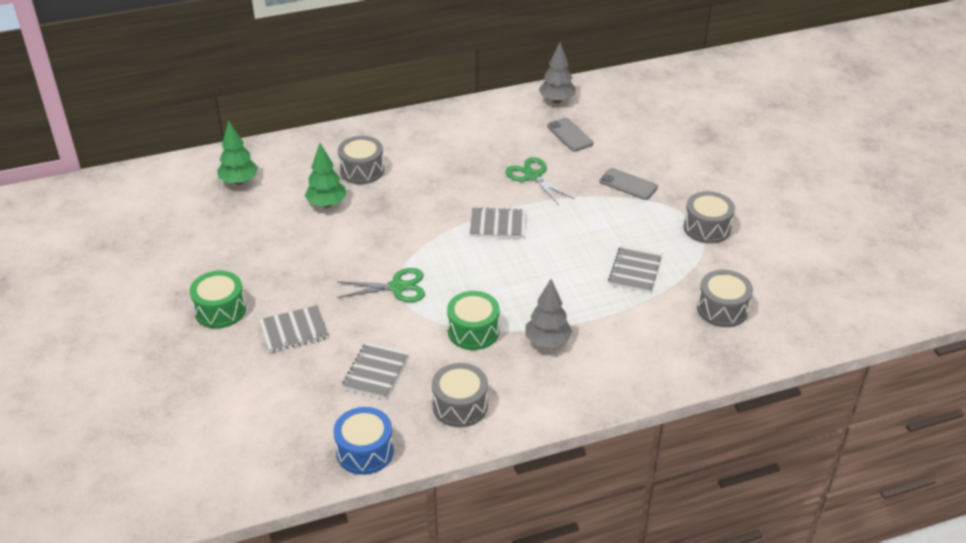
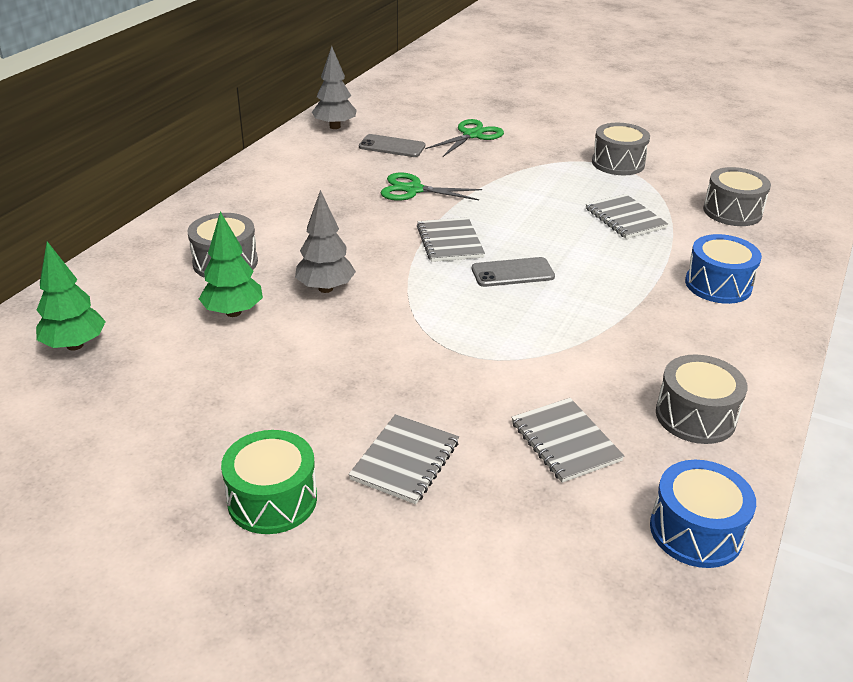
camera: 45 degrees left, 5 degrees down
green scissors [337,268,425,302] -> green scissors moved to [425,119,504,157]
green drum [447,291,500,350] -> none
grey notebook [470,207,526,239] -> grey notebook turned 60 degrees counterclockwise [417,217,485,262]
grey tree [525,279,572,348] -> grey tree moved to [295,190,356,293]
grey phone [599,168,658,200] -> grey phone moved to [472,257,555,287]
none -> blue drum [685,234,762,304]

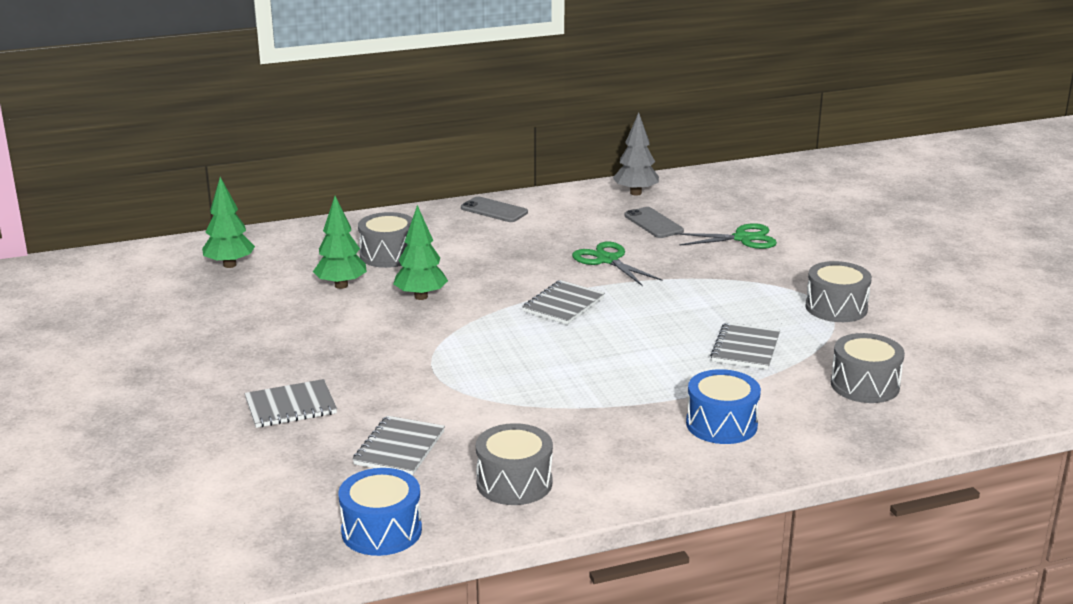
camera: 45 degrees right, 10 degrees down
green drum [221,430,317,534] -> none
grey tree [295,190,356,293] -> green tree [393,205,448,300]
grey phone [472,257,555,287] -> grey phone moved to [461,196,528,222]

